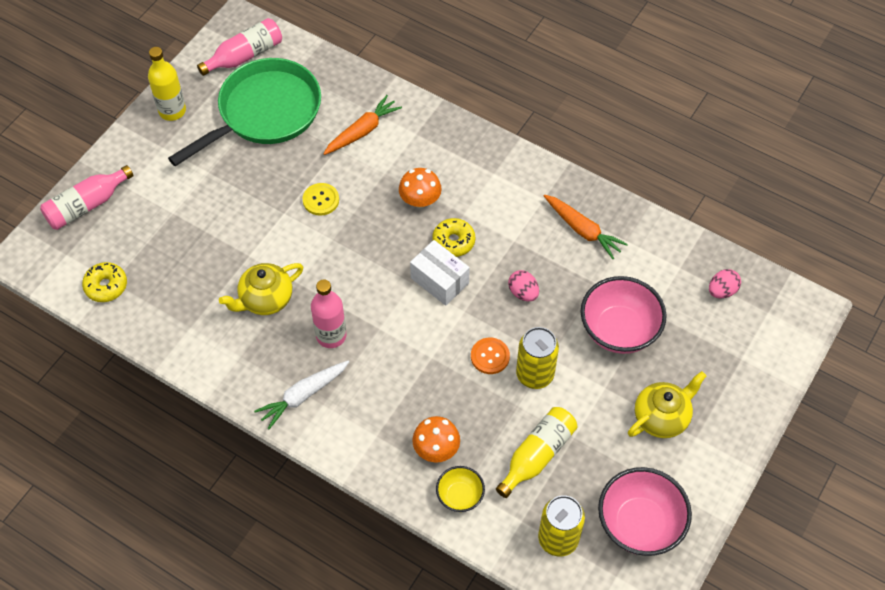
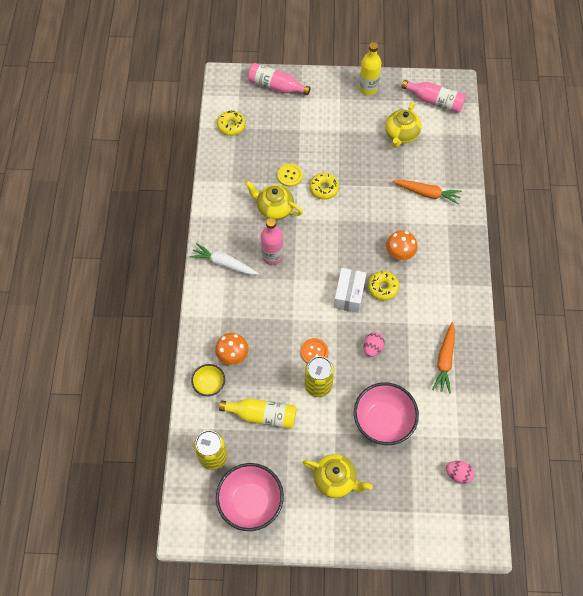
camera: 60 degrees right, 5 degrees up
green pan [168,58,321,166] -> yellow teapot [386,102,421,148]
yellow button [303,183,339,216] -> yellow button moved to [277,164,303,187]
none -> yellow donut [309,173,339,200]

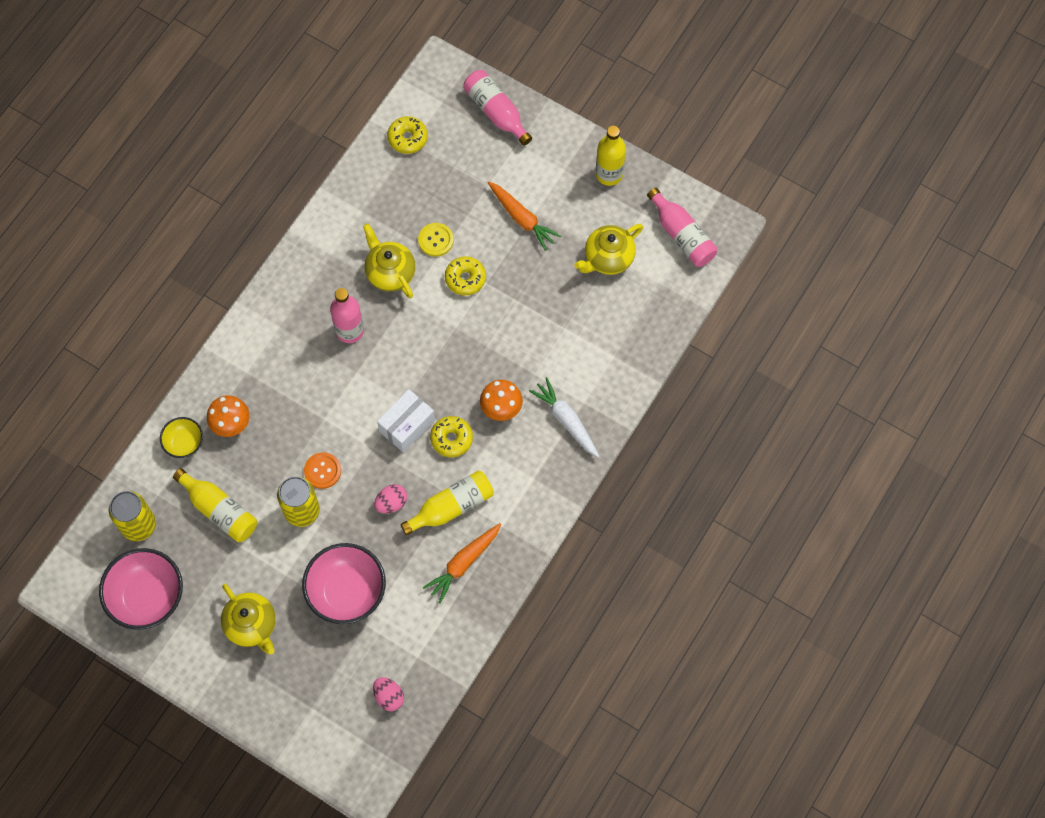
camera: 30 degrees right, 5 degrees up
white carrot [190,243,259,275] -> white carrot moved to [529,377,600,458]
orange carrot [393,180,462,205] -> orange carrot moved to [488,181,561,251]
none -> yellow bottle [400,471,494,535]

